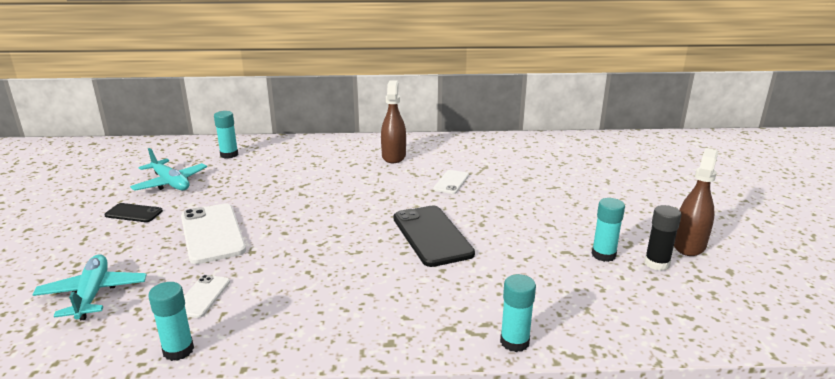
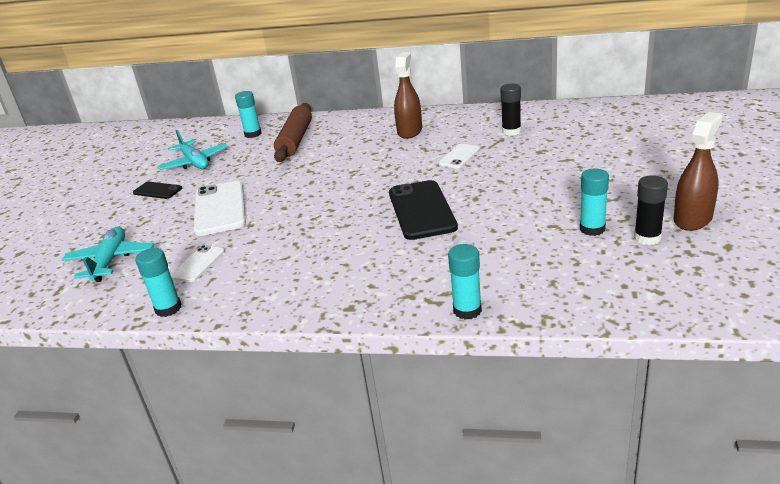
camera: 15 degrees right, 5 degrees up
none -> brown rolling pin [274,103,312,162]
none -> black glue stick [500,83,521,136]

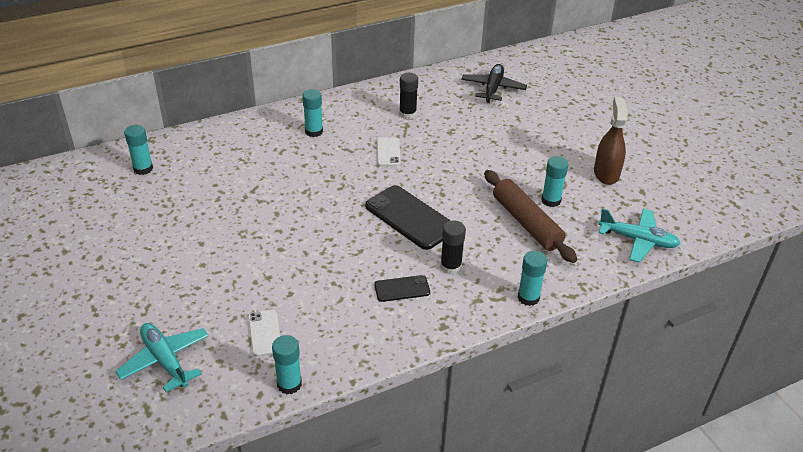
camera: 40 degrees left, 10 degrees up
black phone [133,182,182,199] -> black phone moved to [374,275,430,302]
turquoise plane [157,130,228,170] -> turquoise plane moved to [598,208,681,263]
white phone [194,181,246,236] -> none
brown rolling pin [274,103,312,162] -> brown rolling pin moved to [484,170,577,263]
brown spray bottle [394,52,422,139] -> turquoise glue stick [302,89,323,137]
black glue stick [634,175,668,245] -> black glue stick moved to [440,220,466,275]
none -> black plane [461,64,527,103]

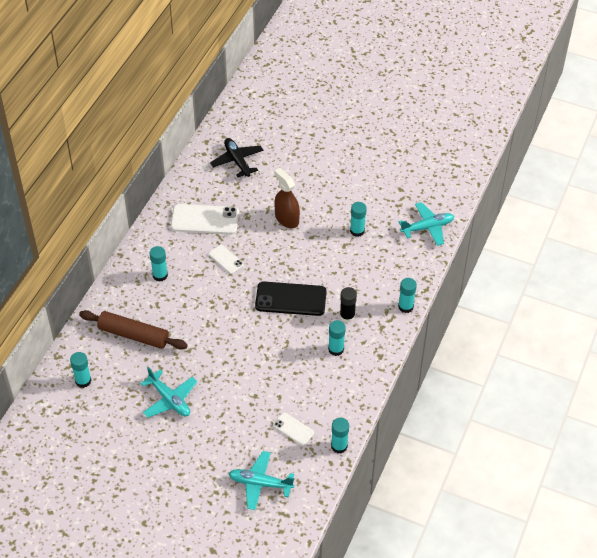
camera: 40 degrees left, 10 degrees up
black phone [374,275,430,302] -> turquoise glue stick [328,320,346,356]
black glue stick [399,73,418,119] -> white phone [171,204,239,234]
brown rolling pin [484,170,577,263] -> brown rolling pin moved to [79,310,188,350]
brown spray bottle [594,97,628,185] -> brown spray bottle moved to [274,168,300,228]
none -> turquoise plane [140,367,197,418]

